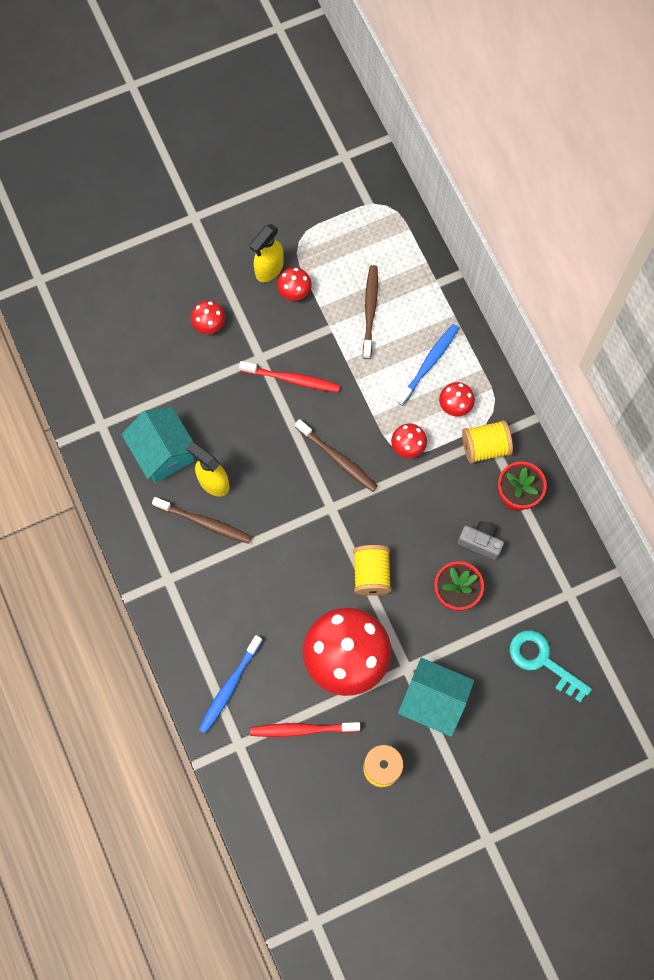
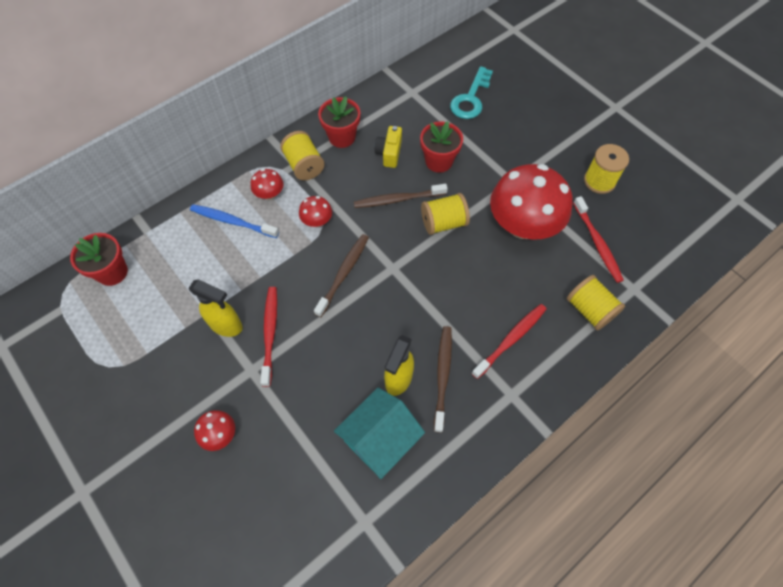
camera: 105 degrees left, 10 degrees down
blue toothbrush [199,635,262,734] -> yellow spool [567,275,625,331]
yellow spray bottle [250,224,284,282] -> yellow spray bottle moved to [189,279,243,337]
red mushroom [277,267,312,301] -> none
brown toothbrush [363,265,378,359] -> brown toothbrush moved to [354,184,448,208]
turquoise house [398,658,474,737] -> none
grey camera [458,521,504,560] -> yellow camera [375,126,402,168]
none -> red flower pot [70,233,128,286]
none -> red toothbrush [471,304,546,379]

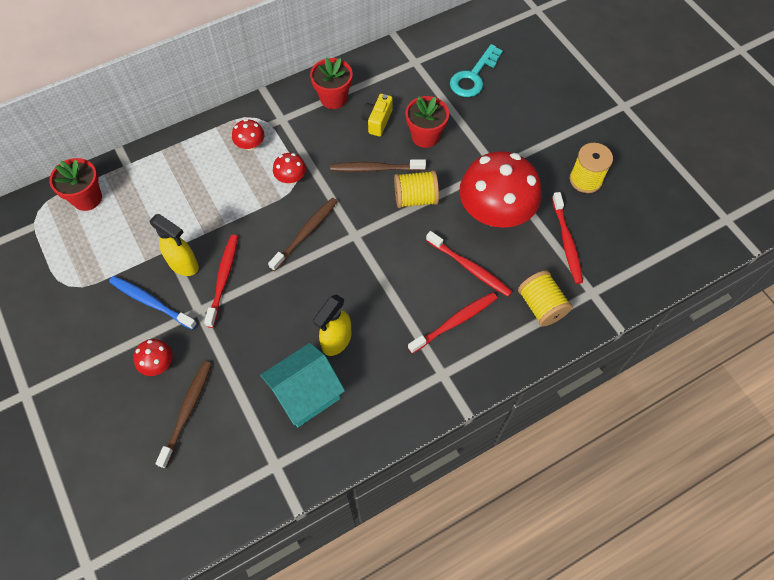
camera: 10 degrees right, 0 degrees up
blue toothbrush [190,204,279,238] -> blue toothbrush moved to [109,276,197,330]
yellow spool [280,131,325,180] -> none
brown toothbrush [434,326,452,433] -> brown toothbrush moved to [156,361,212,468]
none -> red toothbrush [426,231,512,297]

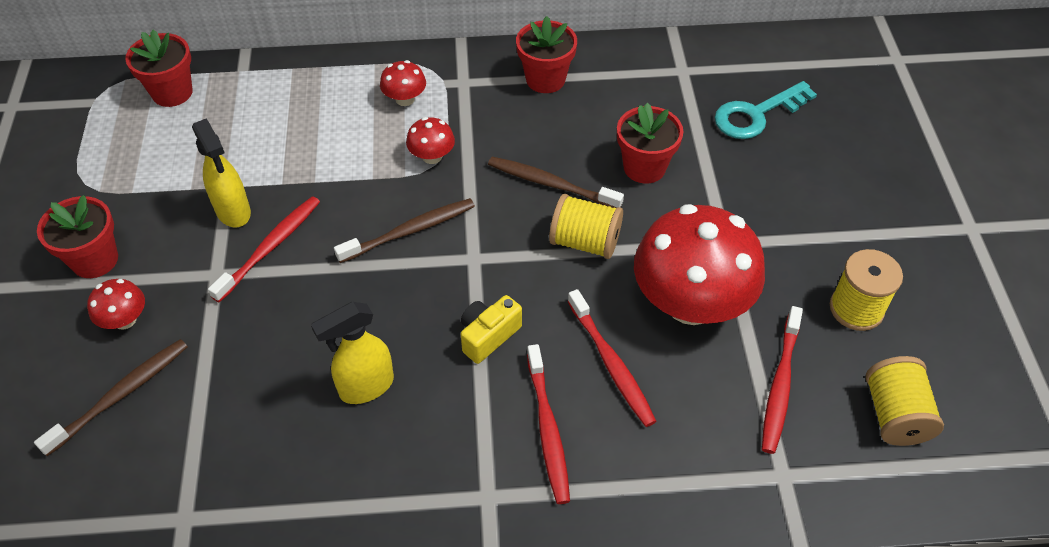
camera: 25 degrees right, 10 degrees down
blue toothbrush [109,276,197,330] -> none
turquoise house [260,343,345,427] -> none
yellow camera [362,94,393,136] -> yellow camera moved to [461,295,522,364]
red toothbrush [408,292,497,354] -> red toothbrush turned 90 degrees clockwise [527,344,570,504]
yellow spool [518,270,572,327] -> yellow spool moved to [866,356,944,446]
none -> red flower pot [37,195,118,278]

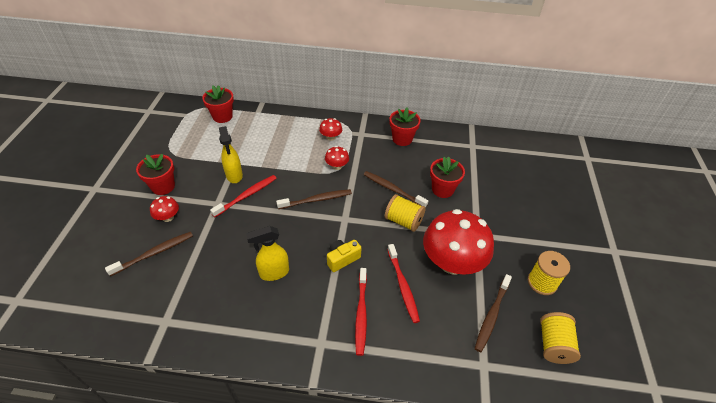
camera: 10 degrees right, 5 degrees down
turquoise key [715,81,817,139] -> none
red toothbrush [762,306,803,454] -> brown toothbrush [475,274,512,352]

